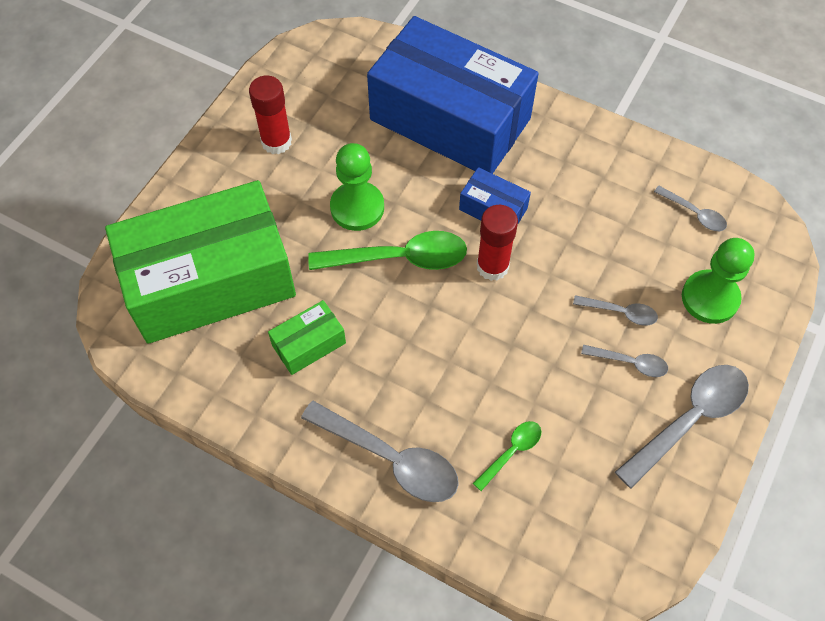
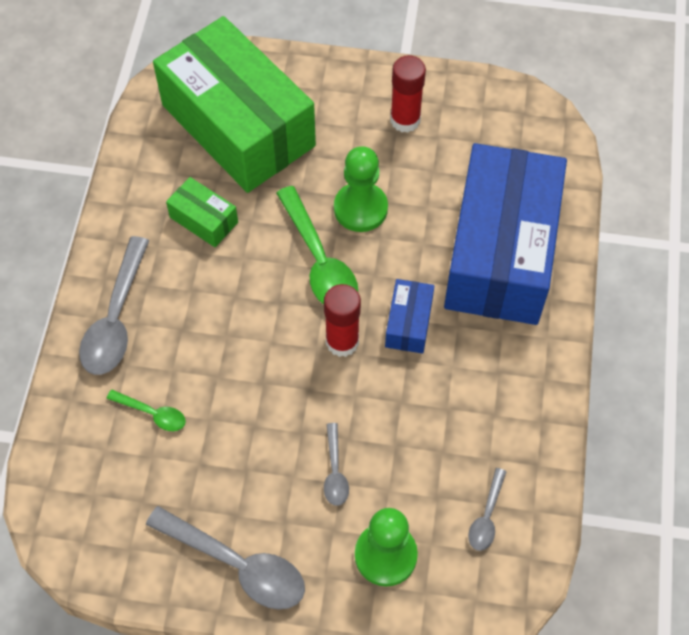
camera: 70 degrees right, 0 degrees up
grey spoon [581,344,668,377] -> none

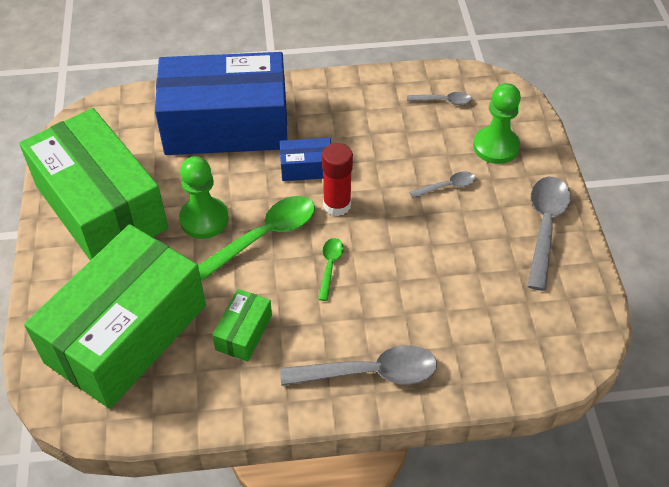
camera: 105 degrees left, 10 degrees down
green spoon [106,390,186,431] -> green spoon moved to [318,238,344,301]
red glue stick [390,55,426,133] -> green box [19,108,168,261]

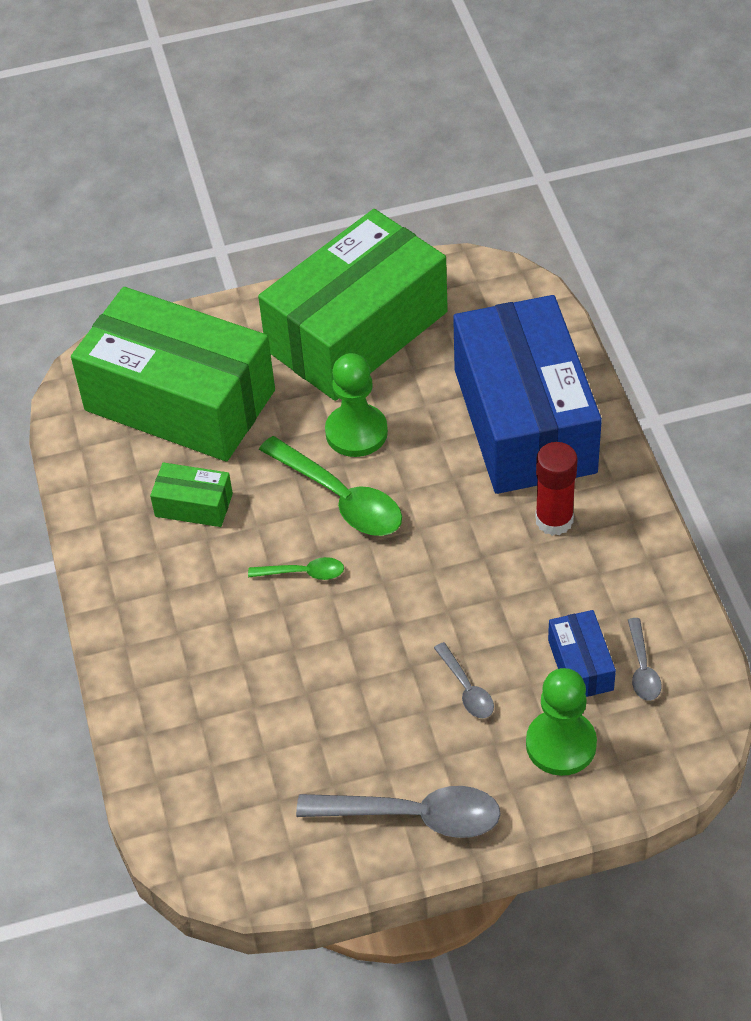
camera: 85 degrees right, 0 degrees up
blue box [280,138,331,181] -> blue box moved to [548,610,616,697]
grey spoon [280,345,437,386] -> none
red glue stick [322,143,353,216] -> red glue stick moved to [535,442,578,536]

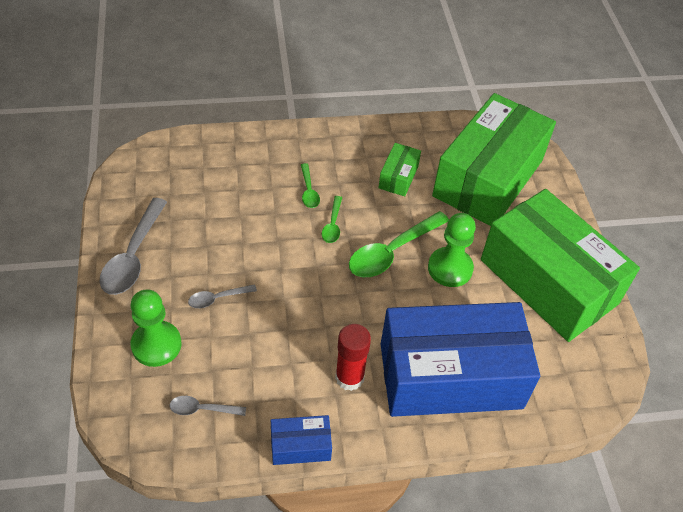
camera: 90 degrees right, 0 degrees up
blue box [548,610,616,697] -> blue box moved to [271,415,332,465]
none -> green spoon [301,163,320,208]

